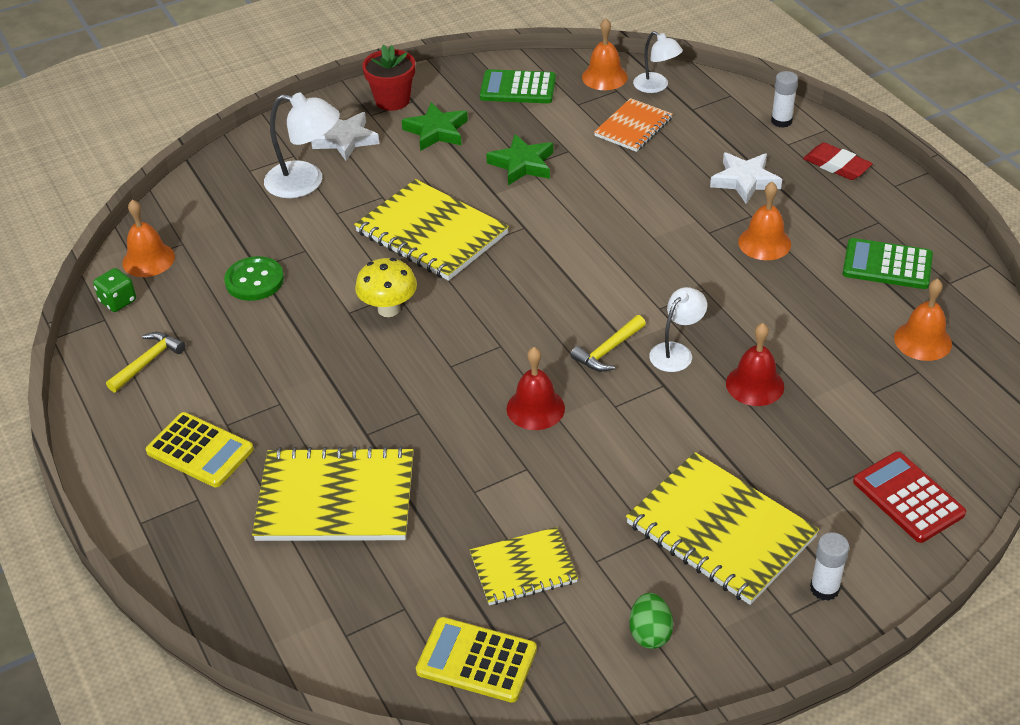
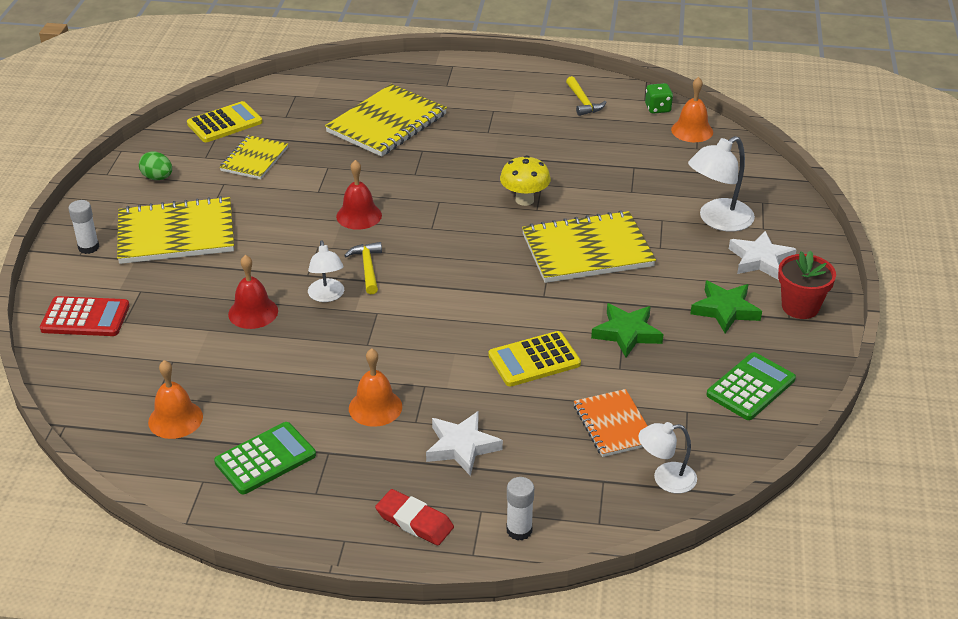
camera: 125 degrees right, 5 degrees down
yellow calculator [146,412,254,487] -> yellow calculator moved to [488,331,581,387]
green button [224,256,284,301] -> none
orange bell [582,18,628,90] -> none
red eraser [803,143,873,180] -> red eraser turned 45 degrees clockwise [375,489,454,545]

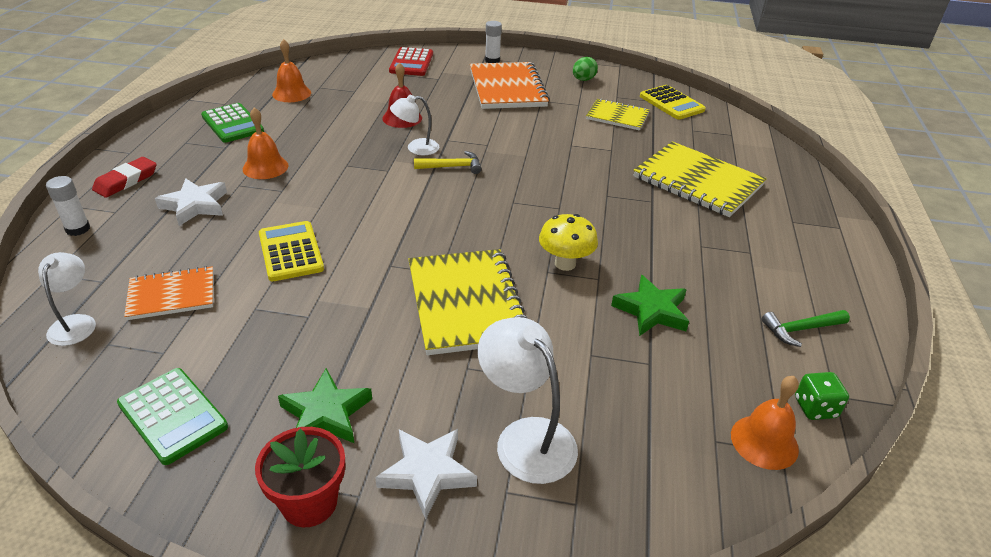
camera: 90 degrees right, 0 degrees up
yellow notebook [117,196,234,264] -> orange notebook [470,62,550,109]
red bell [336,160,382,230] -> none
yellow hammer [566,76,606,116] -> green hammer [761,310,850,347]
green star [591,303,664,357] -> green star moved to [611,275,689,336]

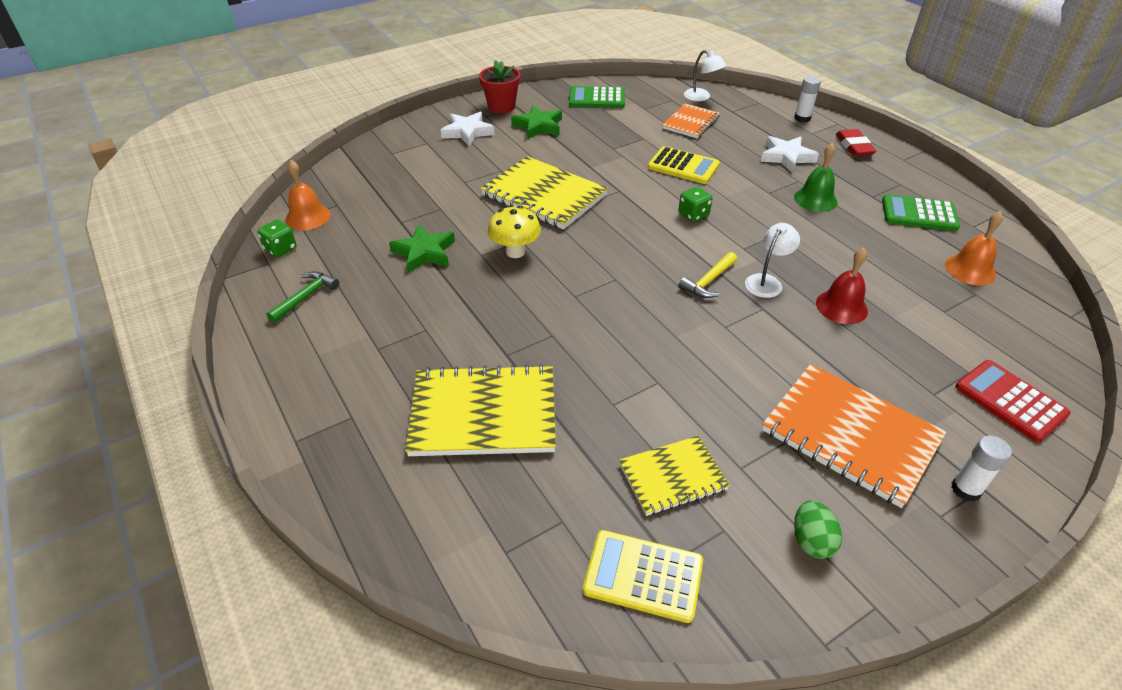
camera: 140 degrees right, 5 degrees up
orange bell [243,107,288,179] -> green bell [794,143,838,212]
white lamp [478,317,578,484] -> none
none -> green dice [679,187,712,222]

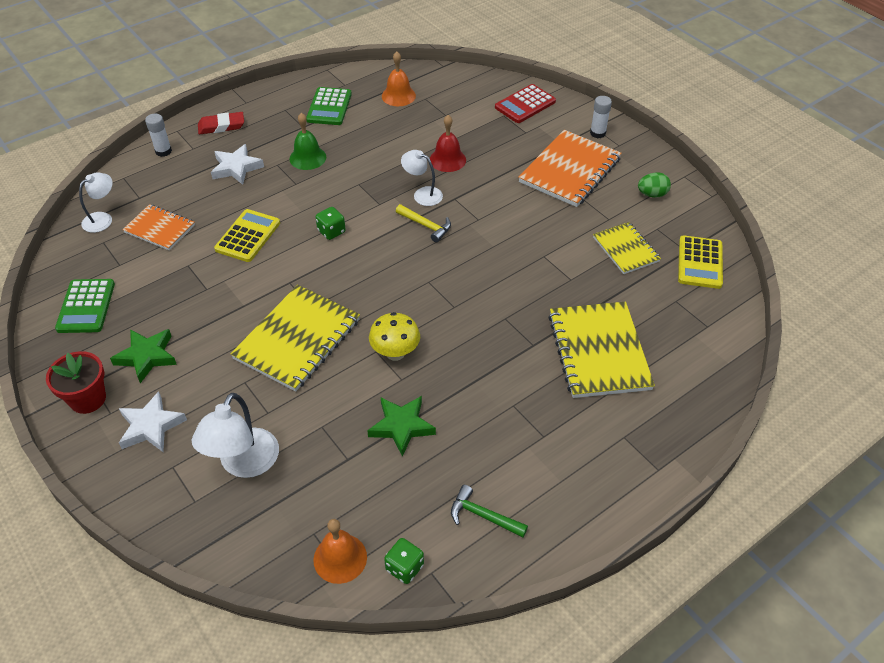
camera: 95 degrees left, 5 degrees up
none -> white lamp [192,393,279,478]

